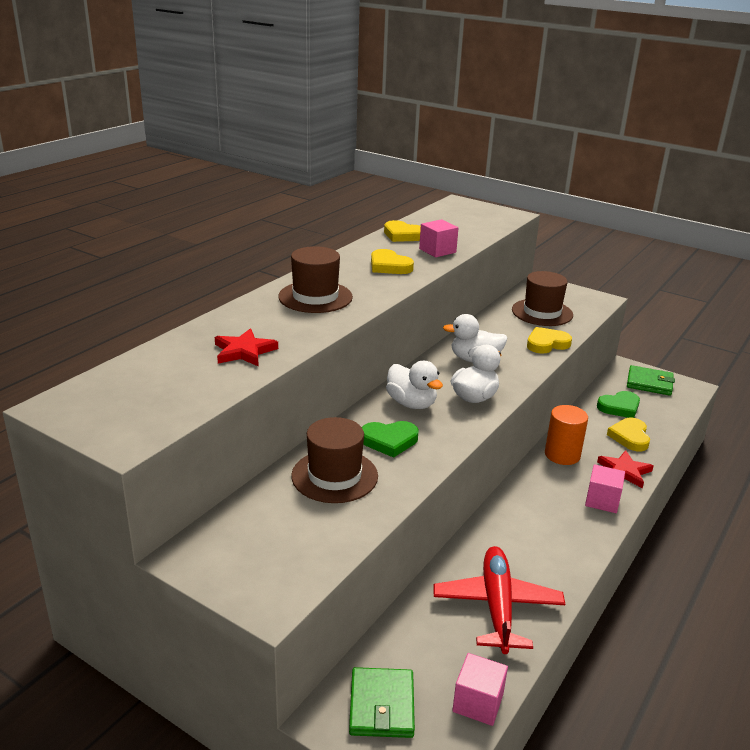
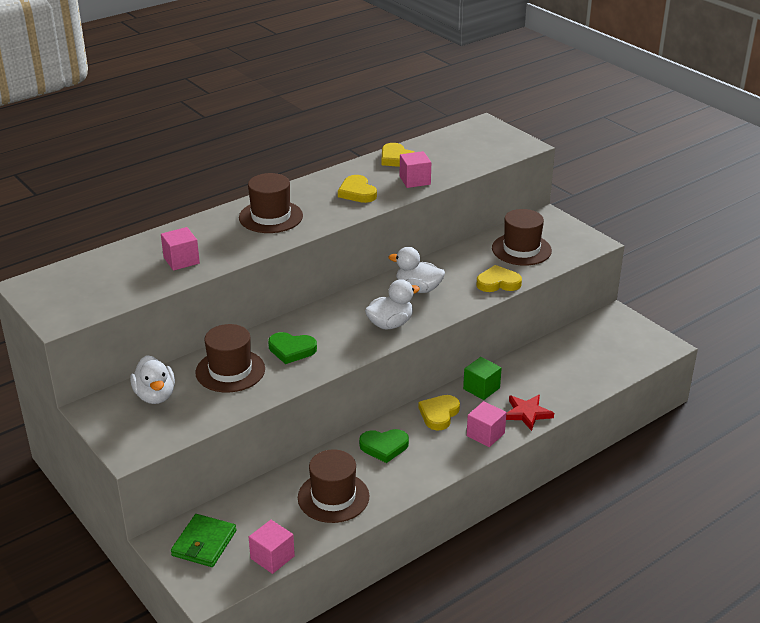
camera: 20 degrees right, 5 degrees up
red star [215,328,278,367] -> pink cube [161,227,200,271]
white duck [386,361,443,409] -> white duck moved to [130,355,175,404]
red plane [434,546,565,654] -> brown hat [298,449,369,523]
orange cylinder [545,405,588,465] -> green cube [463,357,502,400]
green heart [597,391,640,418] -> green heart moved to [359,429,409,463]
yellow heart [607,418,650,451] -> yellow heart moved to [419,395,460,431]
green wallet [627,365,675,396] -> none

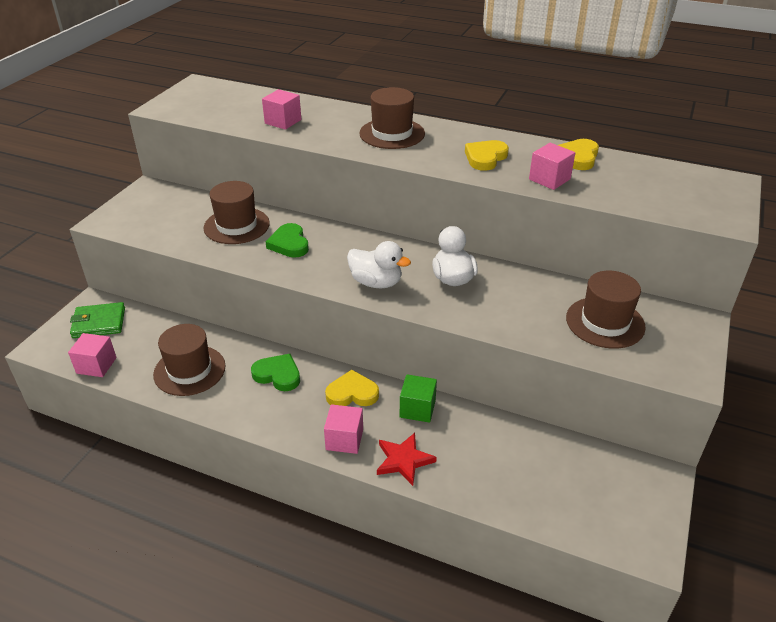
camera: 60 degrees right, 5 degrees up
white duck [130,355,175,404] -> none
green heart [359,429,409,463] -> green heart turned 150 degrees clockwise [251,354,300,391]
yellow heart [476,265,522,292] -> none

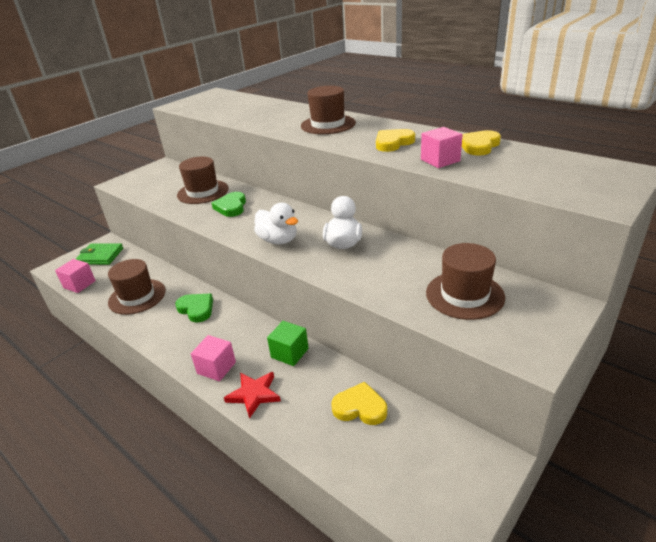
camera: 20 degrees right, 5 degrees down
pink cube [262,89,301,130] -> none
yellow heart [325,369,379,406] -> yellow heart moved to [331,382,387,425]

